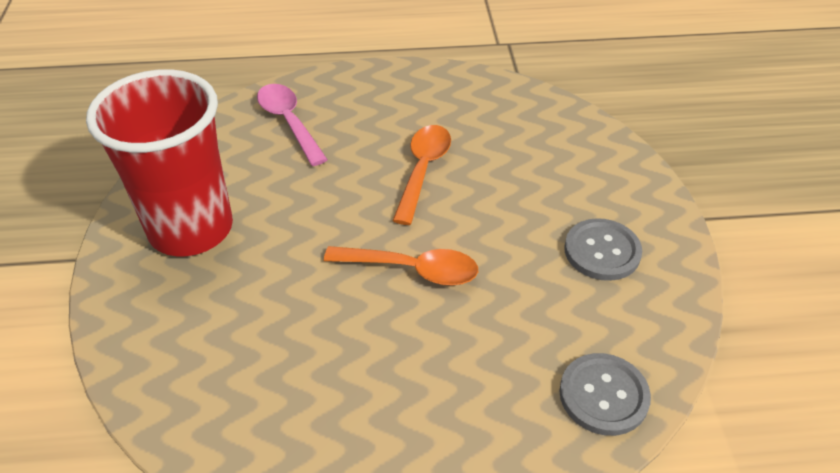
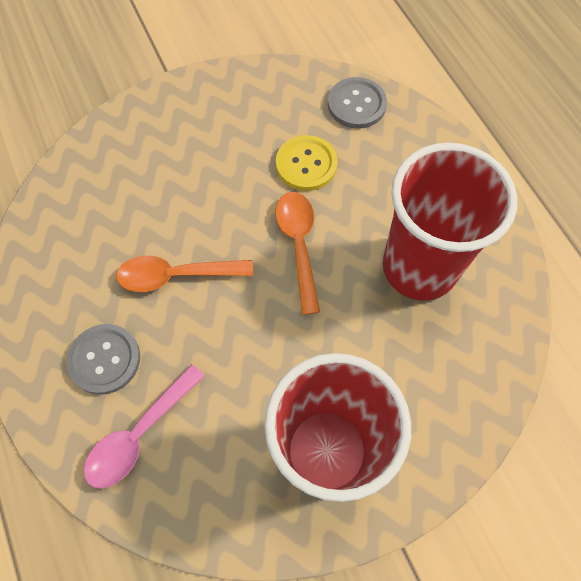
camera: 110 degrees left, 20 degrees up
grey button [564,218,642,281] -> grey button moved to [67,324,140,395]
none -> yellow button [276,135,338,191]
none -> red cup [383,143,517,301]

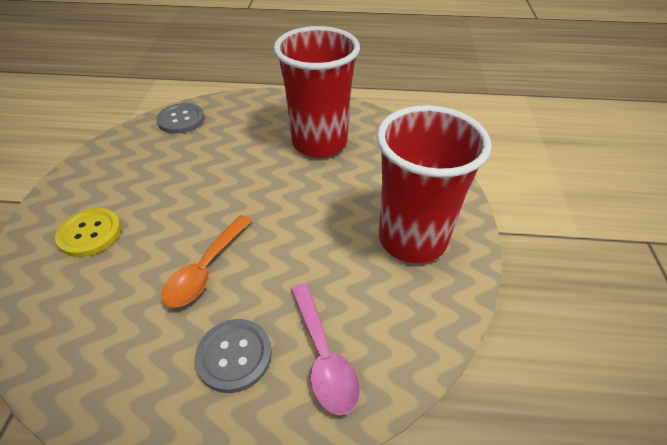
camera: 60 degrees left, 20 degrees down
orange spoon [275,192,320,315] -> none
yellow button [276,135,338,191] -> yellow button moved to [55,208,121,257]

